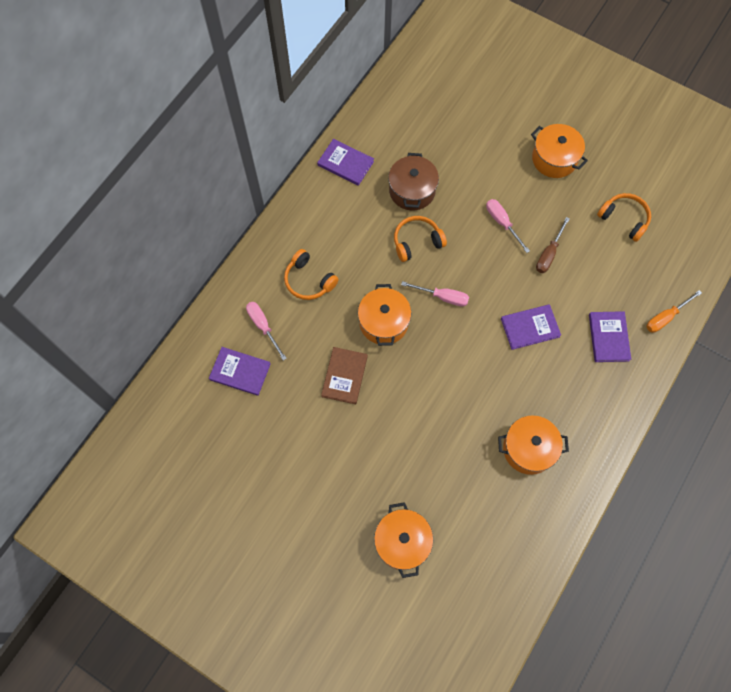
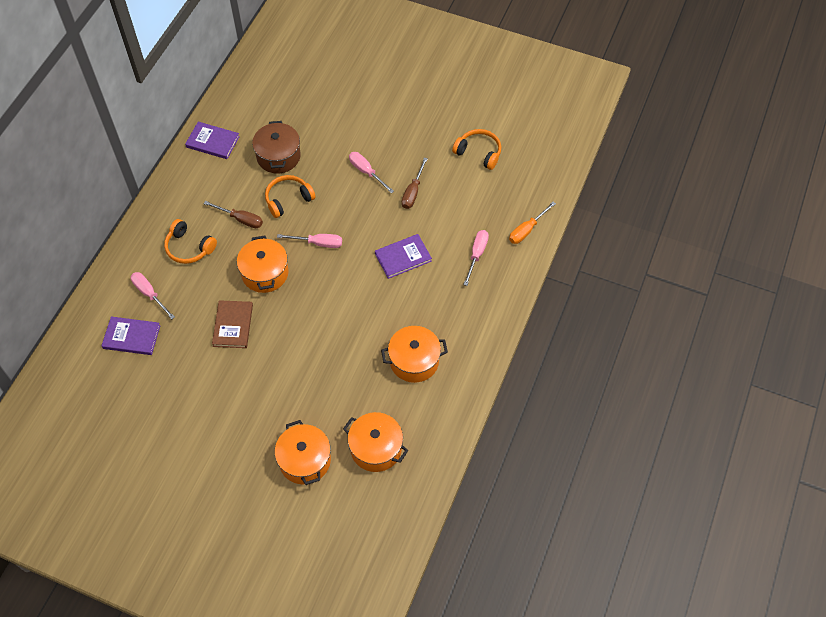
camera: 10 degrees left, 10 degrees down
orange pot [531,124,588,178] -> orange pot moved to [343,412,408,472]
purple book [589,311,631,362] -> pink screwdriver [463,230,489,286]
none -> brown screwdriver [204,201,263,228]

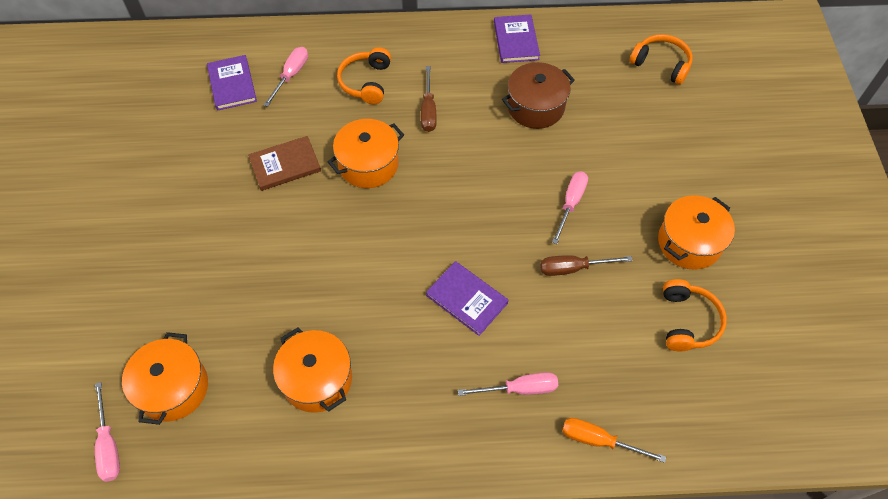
camera: 65 degrees right, 0 degrees up
orange headphones [265,175,316,218] -> orange headphones moved to [629,34,693,85]
orange pot [275,420,331,485] -> orange pot moved to [658,195,735,270]
pink screwdriver [277,234,342,248] -> pink screwdriver moved to [95,382,120,482]

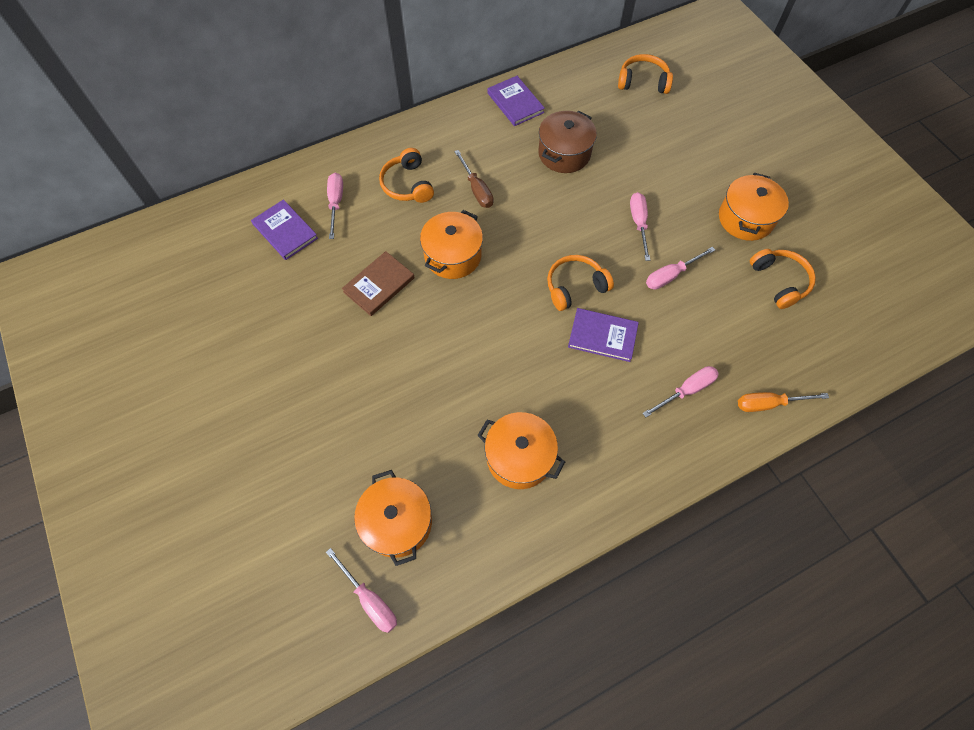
camera: 25 degrees left, 5 degrees up
brown screwdriver [540,255,633,276] -> pink screwdriver [646,247,715,290]
none -> orange headphones [547,255,614,311]

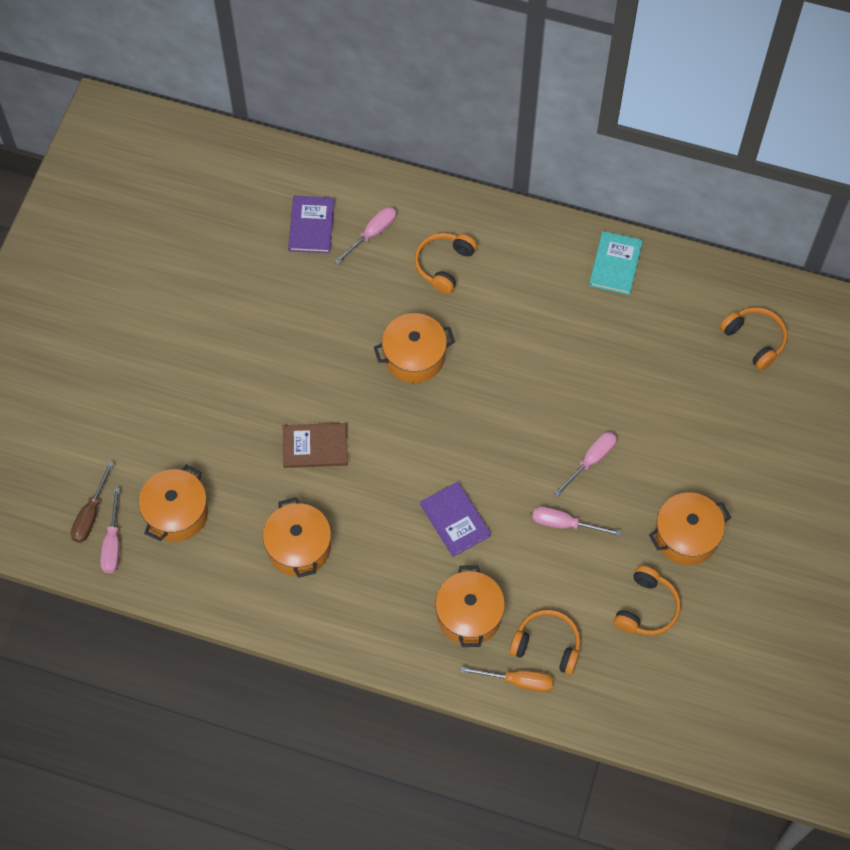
camera: 45 degrees right, 0 degrees up
brown book [342,251,415,316] -> brown book moved to [283,423,348,468]
brown screwdriver [454,150,494,208] -> brown screwdriver moved to [71,462,114,543]
purple book [487,76,545,126] -> turquoise book [589,231,643,295]
brown pot [538,111,597,173] -> none
orange headphones [547,255,614,311] -> orange headphones moved to [509,609,581,675]
pink screwdriver [643,366,718,417] -> orange pot [435,565,505,647]
orange screwdriver [738,392,829,412] -> orange screwdriver turned 150 degrees clockwise [460,667,553,692]

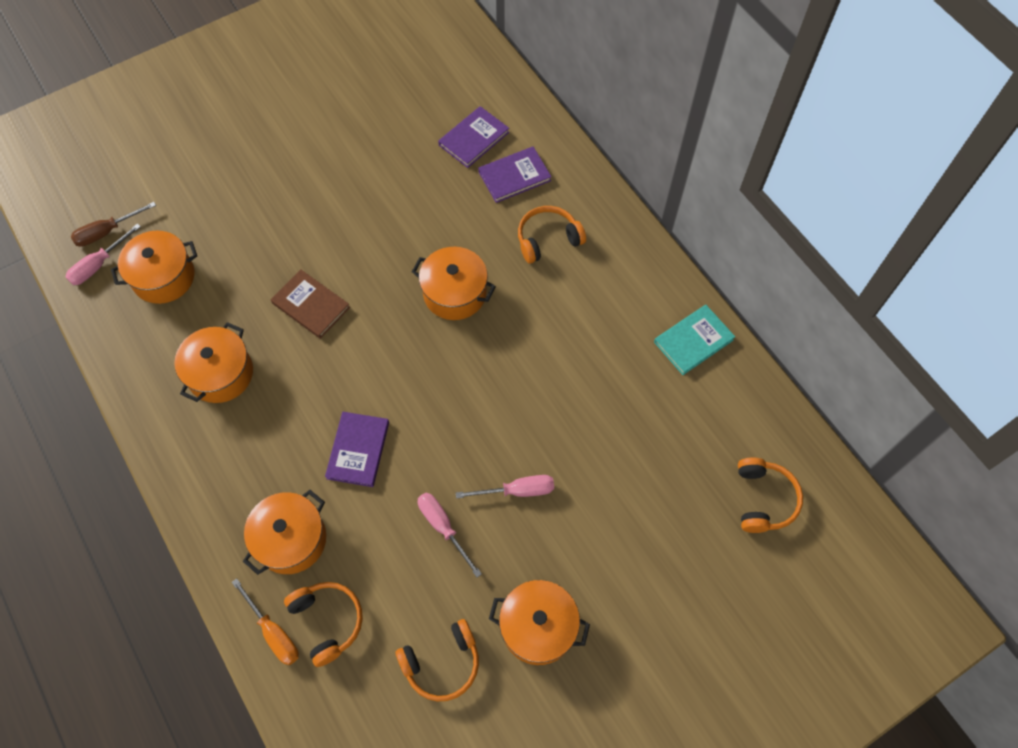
camera: 40 degrees right, 0 degrees up
pink screwdriver [334,207,396,265] -> purple book [478,147,552,203]

